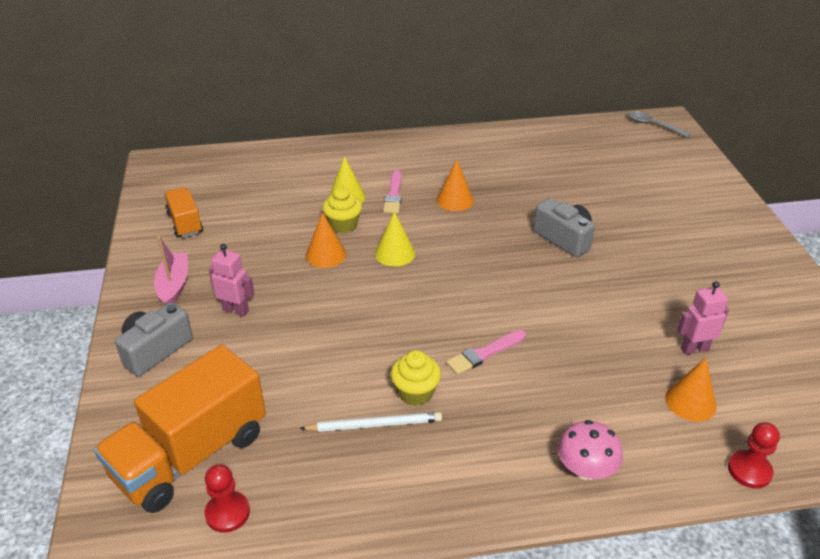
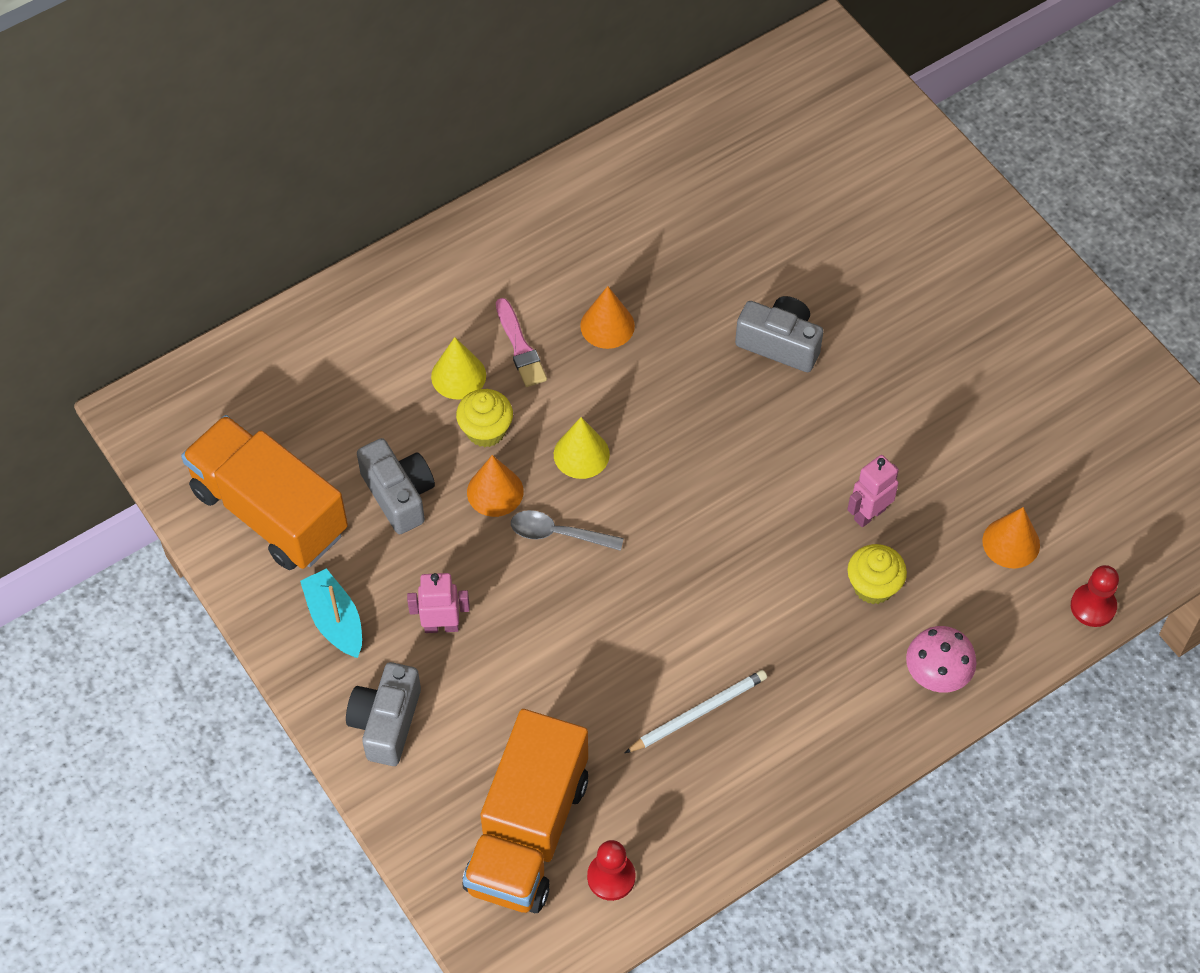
camera: 25 degrees left, 20 degrees up
pink boat [154,236,188,305] -> turquoise boat [300,568,362,658]
orange truck [164,187,203,238] -> orange truck [181,415,348,570], size x1.91
yellow cupcake [391,350,441,406] -> yellow cupcake moved to [847,544,907,604]
pink brush [446,330,526,375] -> none
grey spoon [628,111,691,138] -> grey spoon moved to [511,510,624,551]
pink robot [677,281,729,355] -> pink robot moved to [847,455,899,527]
none -> grey camera [357,438,435,534]

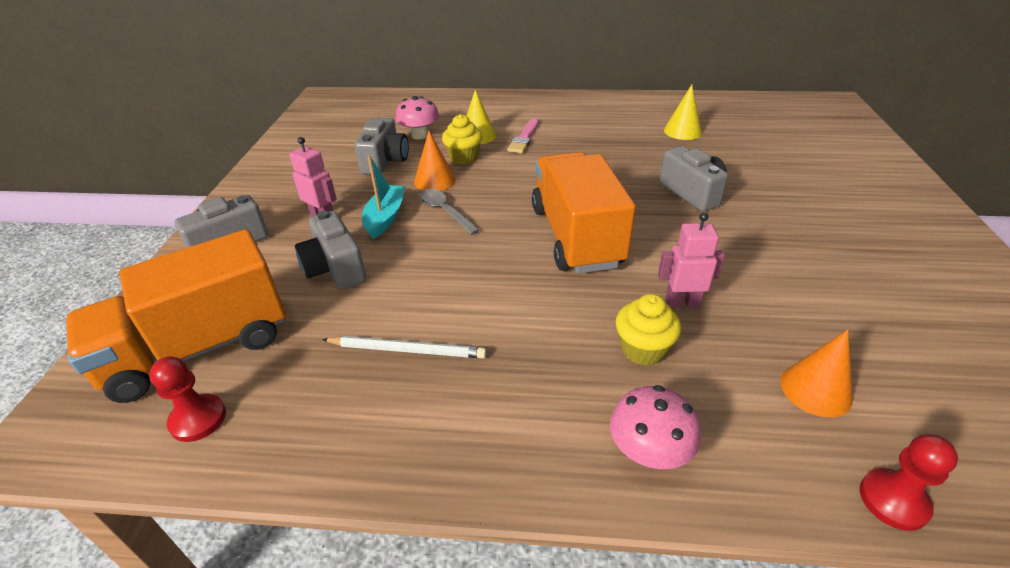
camera: 40 degrees right, 20 degrees down
orange truck [181,415,348,570] -> orange truck moved to [532,152,636,273]
turquoise boat [300,568,362,658] -> turquoise boat moved to [362,155,406,239]
yellow cone [554,417,610,479] -> yellow cone moved to [664,85,702,140]
orange cone [580,286,635,349] -> none
none -> grey camera [295,211,366,290]
none -> pink mushroom [395,96,439,139]

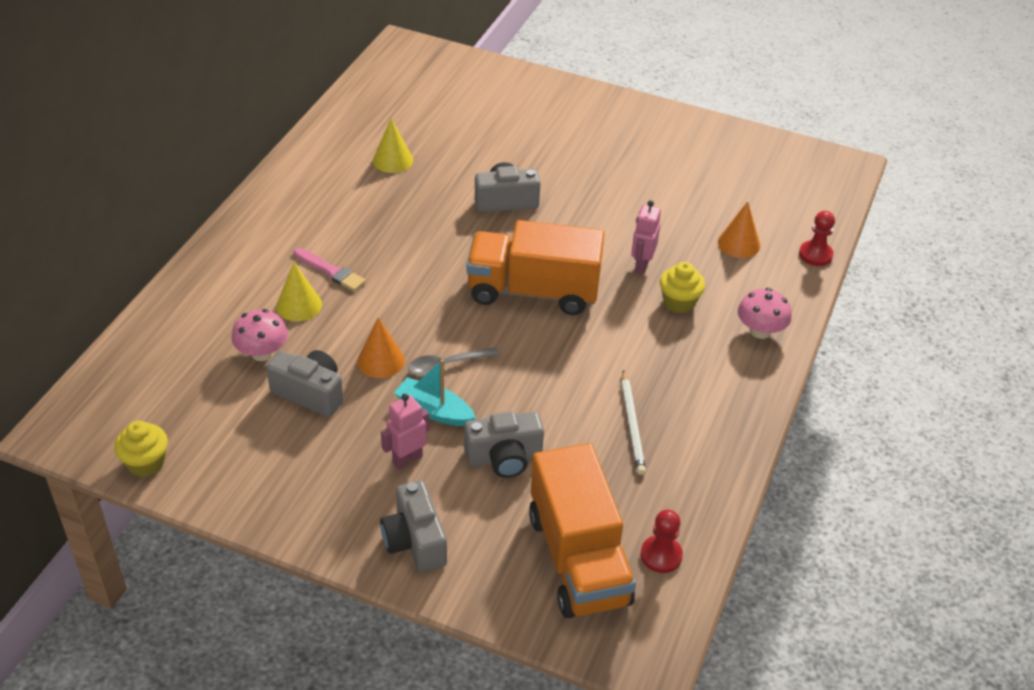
camera: 75 degrees left, 5 degrees up
white pencil [322,336,487,358] -> white pencil turned 150 degrees clockwise [621,370,646,475]
yellow cupcake [442,114,482,165] -> yellow cupcake moved to [114,421,168,477]

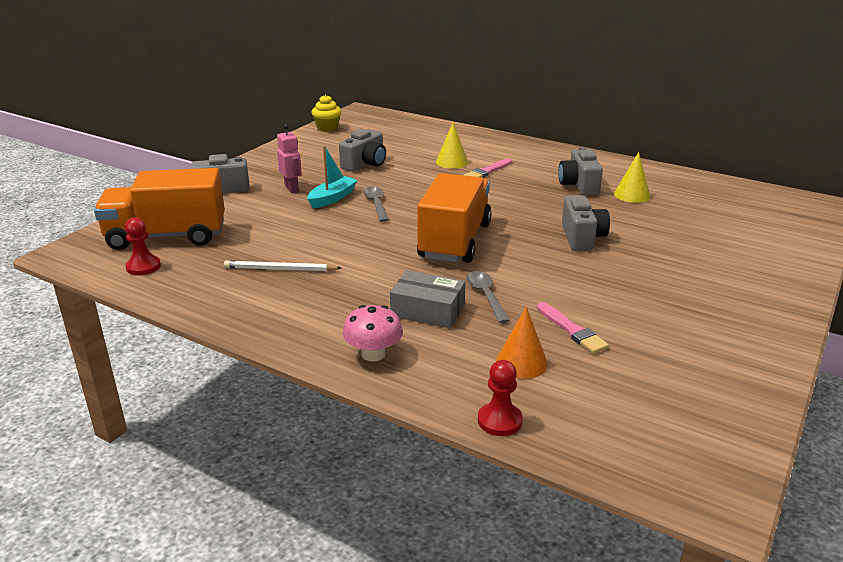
camera: 100 degrees right, 15 degrees down
pink mushroom [231,309,288,361] -> none
orange cone [357,317,405,378] -> none
grey camera [464,411,544,478] -> grey camera moved to [559,147,603,196]
pink robot [631,200,661,274] -> grey spoon [467,271,510,323]
yellow cupcake [660,262,705,313] -> grey box [390,270,465,328]
none -> pink brush [537,302,609,354]

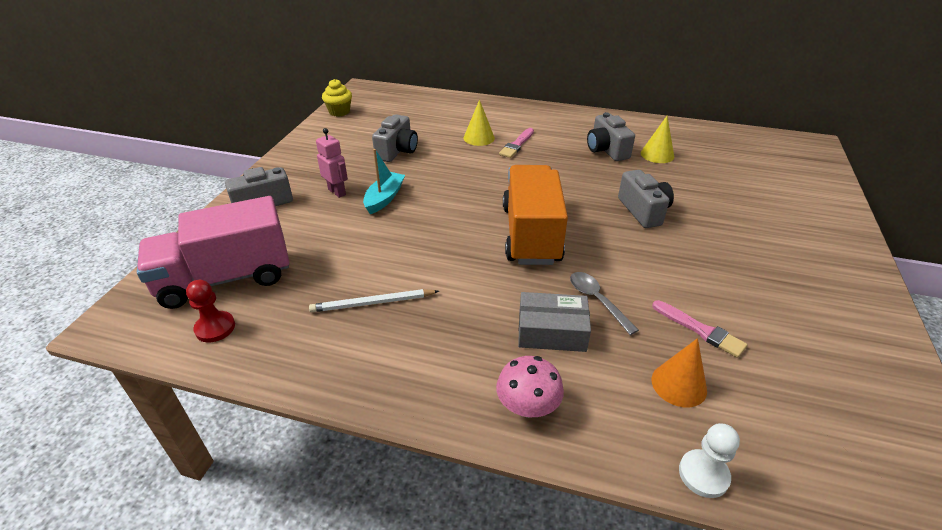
camera: 15 degrees left, 10 degrees up
orange truck [94,168,225,250] -> pink truck [137,196,289,309]
grey spoon [363,186,389,222] -> none
red pawn [478,360,523,436] -> white pawn [679,423,740,498]

